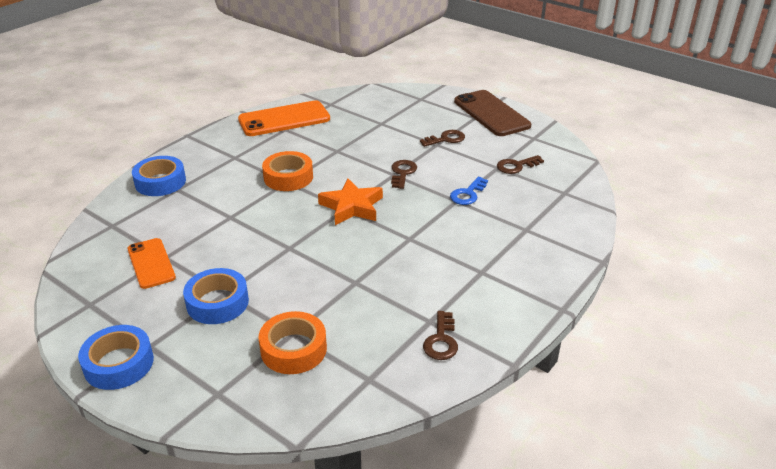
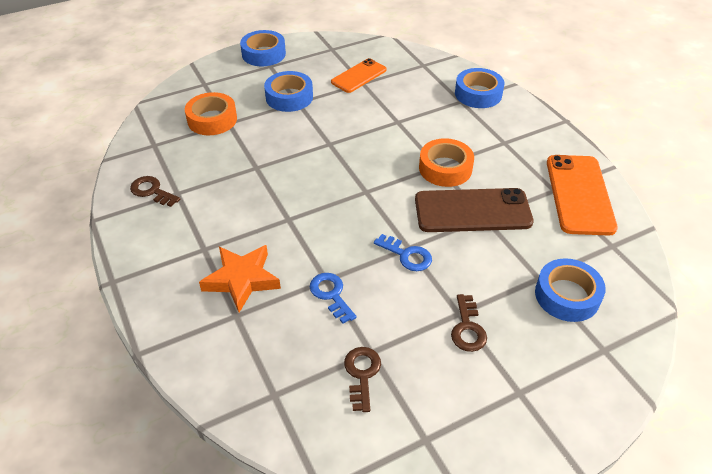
camera: 115 degrees right, 10 degrees up
orange phone [127,238,176,289] -> orange phone turned 45 degrees counterclockwise [331,58,387,93]
orange star [318,178,383,225] -> orange star moved to [199,245,281,313]
brown key [391,160,417,189] -> blue key [374,234,432,271]
brown phone [454,90,531,136] -> brown phone moved to [415,188,534,232]
none -> blue tape [535,258,606,322]

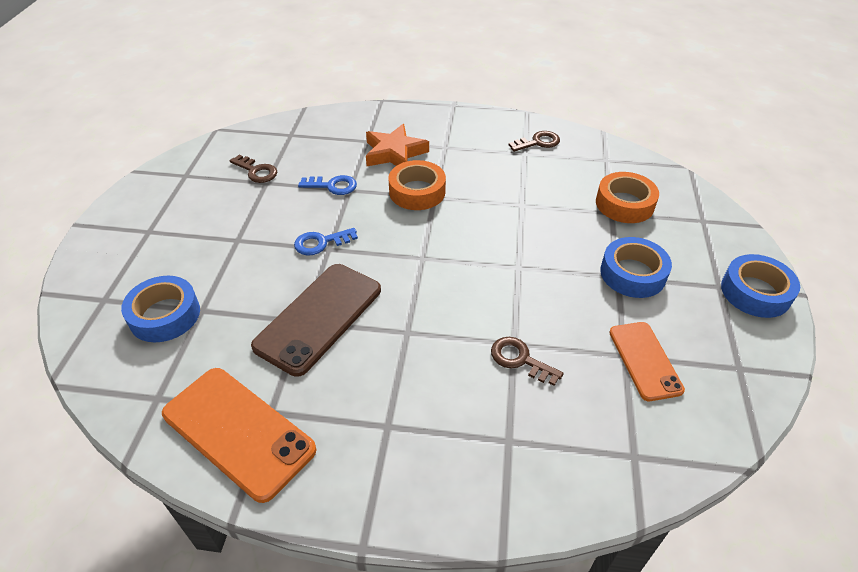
camera: 125 degrees right, 0 degrees up
orange tape [419,138,474,187] -> orange tape moved to [389,160,446,210]
brown key [451,294,487,352] -> brown key moved to [491,337,564,386]
blue tape [455,68,504,108] -> none

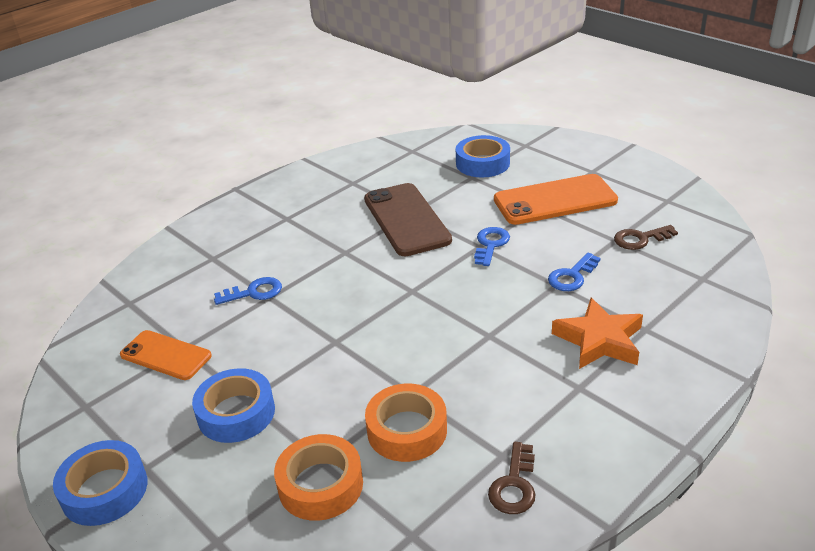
camera: 130 degrees right, 10 degrees down
orange phone [162,368,316,503] -> orange phone moved to [494,174,618,225]
orange tape [389,160,446,210] -> orange tape moved to [365,384,447,462]
brown key [491,337,564,386] -> blue key [214,277,282,305]

